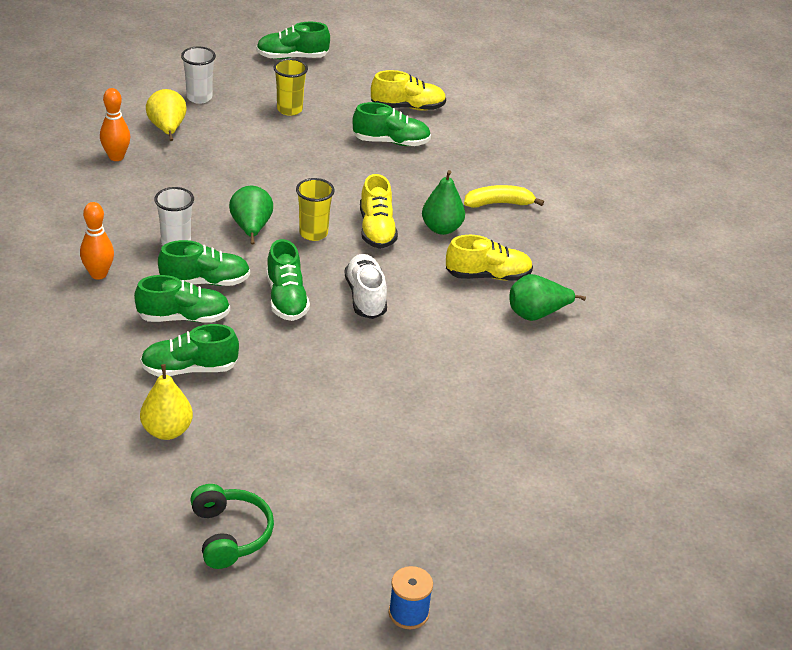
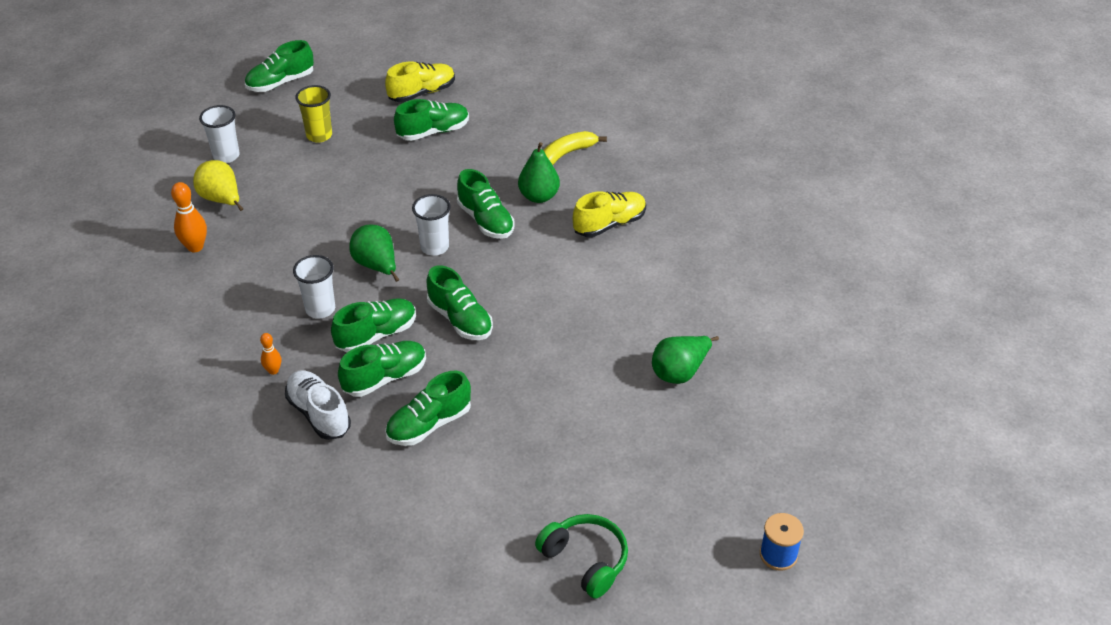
camera: 25 degrees left, 5 degrees up
orange bowling pin [80,202,114,280] -> orange bowling pin [260,333,281,375], size x0.59
yellow pear [140,364,193,440] -> none
yellow cup [296,178,335,241] -> white cup [412,194,451,256]
white shoe [345,254,387,319] -> white shoe moved to [285,370,351,440]
yellow shoe [360,174,398,249] -> green shoe [457,169,514,239]
green pear [509,274,586,321] -> green pear moved to [652,336,719,384]

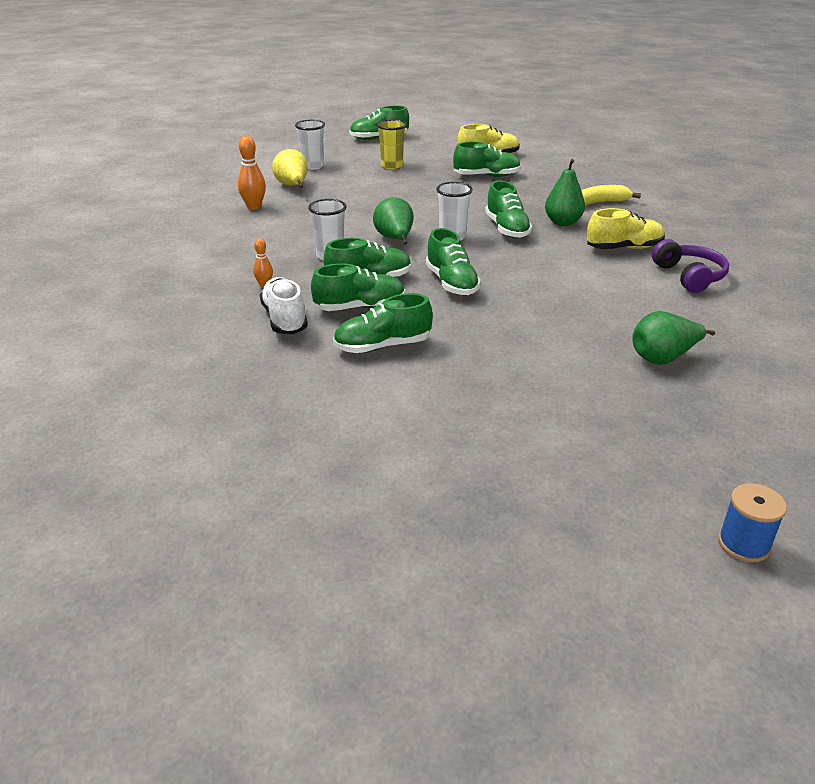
camera: 20 degrees right, 10 degrees down
green headphones [535,514,628,599] -> none
none -> purple headphones [652,239,729,293]

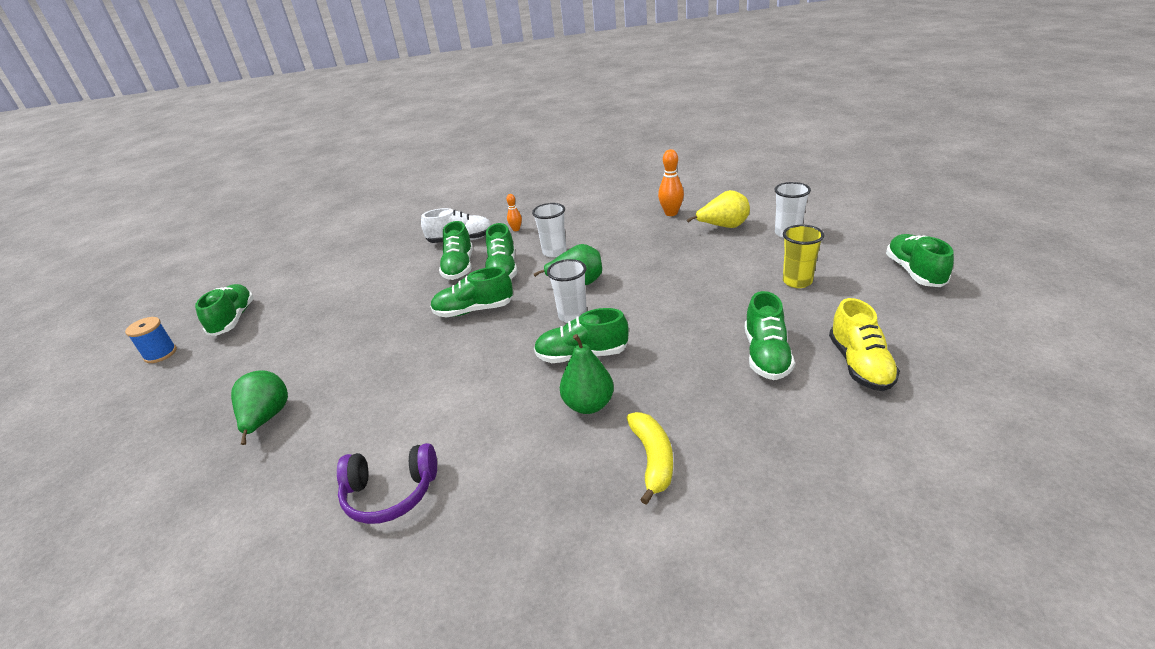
camera: 105 degrees right, 0 degrees up
green shoe [333,293,433,353] -> green shoe moved to [195,284,254,336]
yellow shoe [587,208,665,249] -> none
blue spool [718,483,787,563] -> blue spool moved to [125,317,177,363]

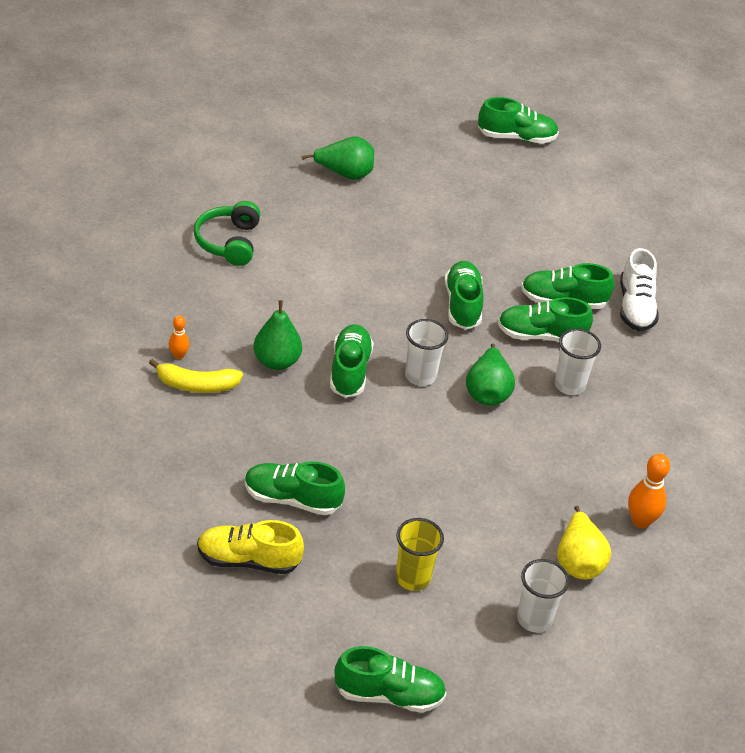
camera: 90 degrees right, 10 degrees up
blue spool [125,317,177,363] -> none
purple headphones [337,443,437,524] -> green headphones [194,201,260,266]
orange bowling pin [506,194,522,231] -> orange bowling pin moved to [169,315,189,359]

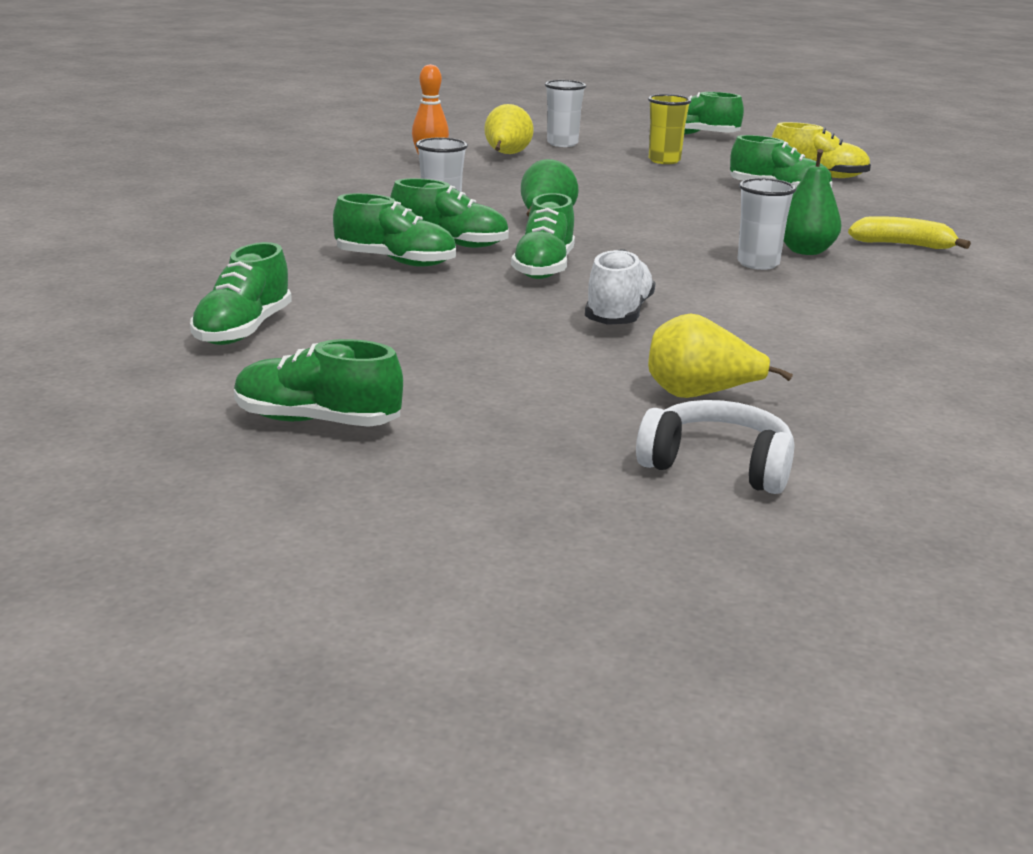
camera: 165 degrees left, 20 degrees down
orange bowling pin [169,315,189,359] -> none
green headphones [194,201,260,266] -> none
green pear [301,137,374,180] -> yellow pear [648,313,793,398]
green shoe [330,324,374,398] -> green shoe moved to [190,242,292,345]
white cup [405,319,448,386] -> white cup moved to [737,178,796,270]
white shoe [620,248,659,331] -> white shoe moved to [585,249,655,325]
none -> white headphones [636,400,794,494]

